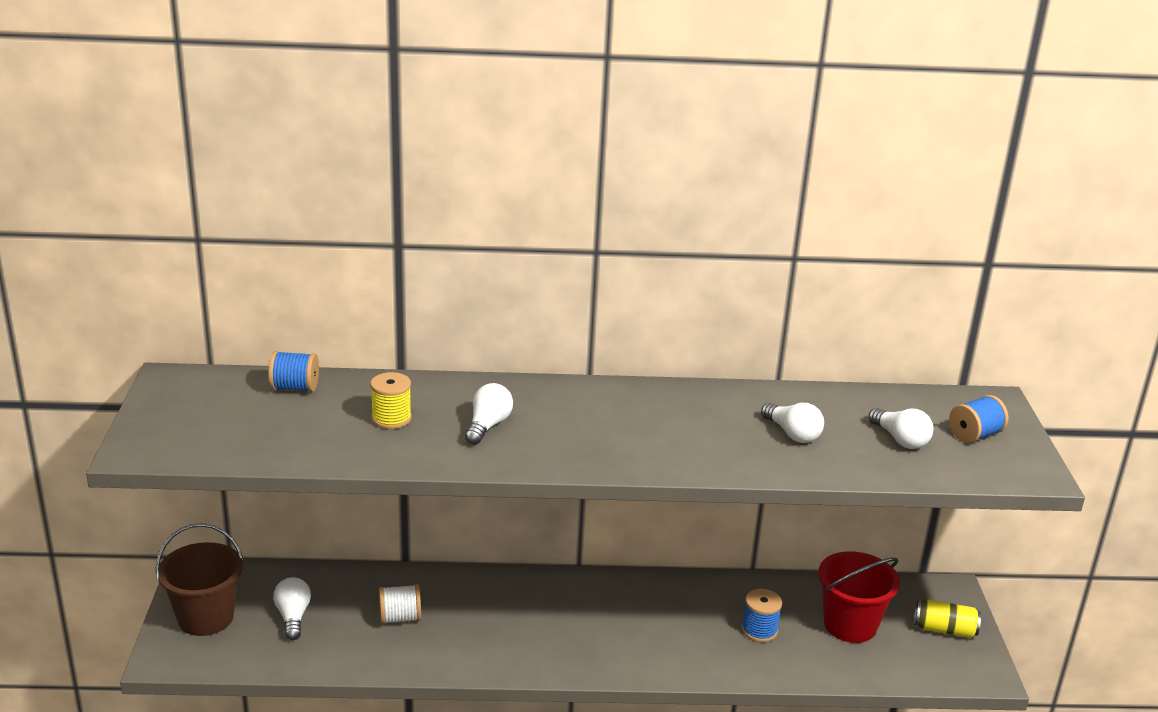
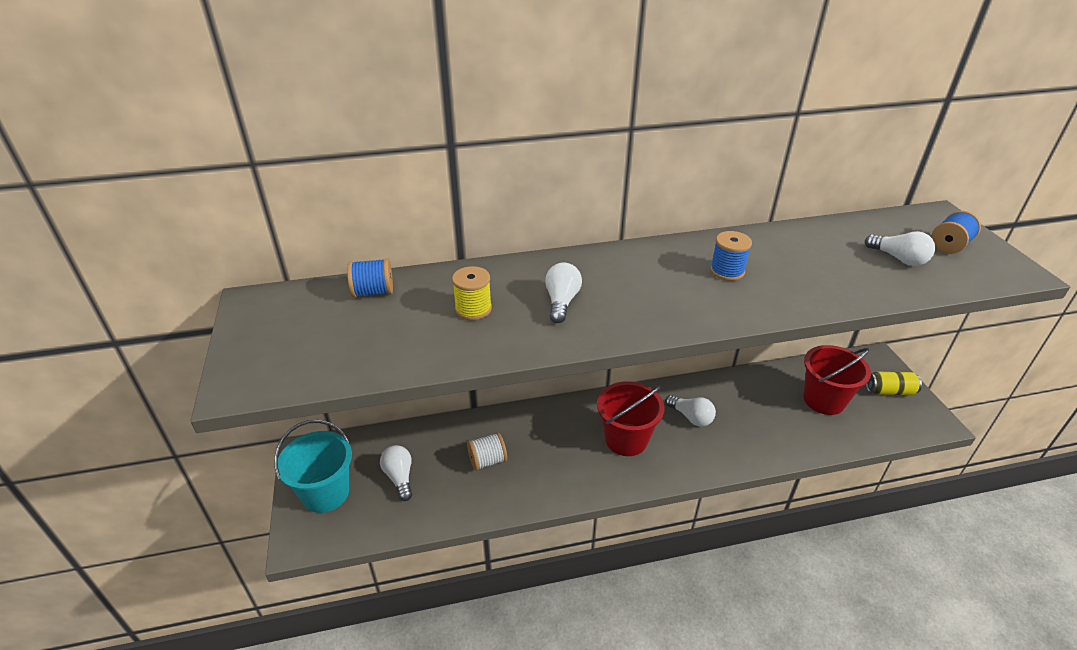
camera: 10 degrees left, 10 degrees up
brown bucket [155,523,243,636] -> turquoise bucket [274,420,352,513]
blue spool [742,589,782,642] -> blue spool moved to [710,231,752,281]
white light bulb [761,403,824,443] -> white light bulb moved to [665,395,716,426]
none -> red bucket [597,381,665,456]

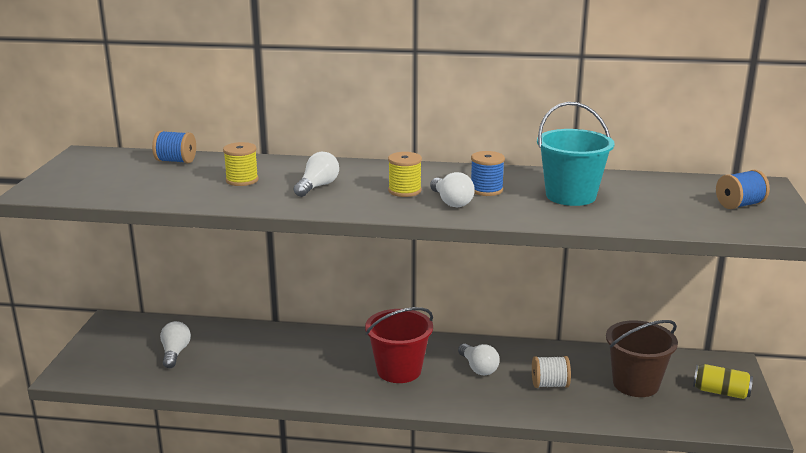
camera: 20 degrees right, 15 degrees down
turquoise bucket [274,420,352,513] -> turquoise bucket moved to [537,102,614,206]
white spool [467,432,507,471] -> white spool moved to [532,356,571,388]
red bucket [803,345,871,415] -> brown bucket [606,320,678,397]
white light bulb [865,231,935,266] -> white light bulb moved to [430,172,475,207]
none -> yellow spool [388,152,422,197]

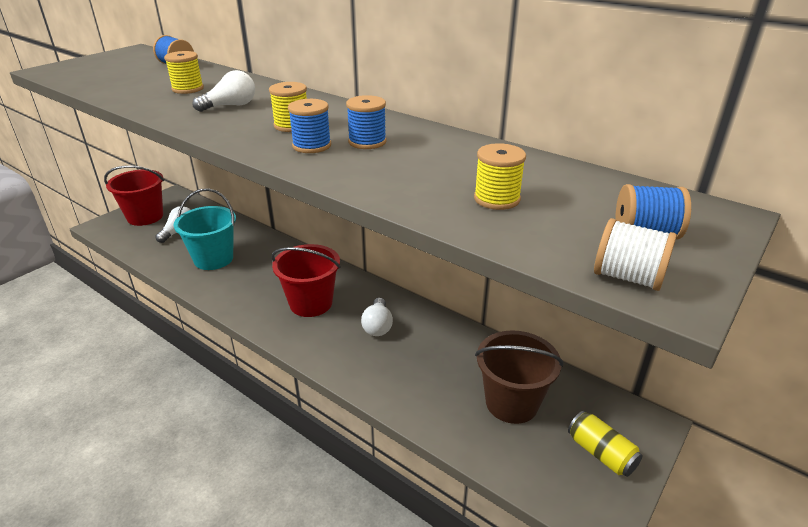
camera: 30 degrees right, 10 degrees up
white light bulb [430,172,475,207] -> blue spool [288,99,331,153]
white spool [532,356,571,388] -> white spool moved to [594,218,677,291]
turquoise bucket [537,102,614,206] -> turquoise bucket moved to [174,188,236,270]
none -> red bucket [104,166,164,226]
none -> yellow spool [474,143,526,210]

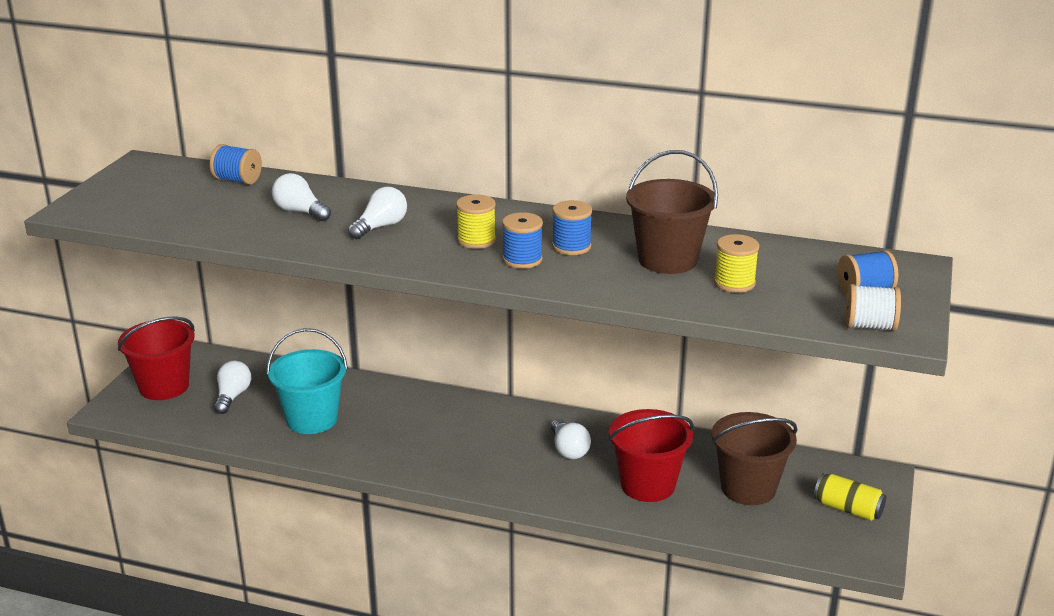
camera: 20 degrees left, 5 degrees down
yellow spool [164,51,204,94] -> white light bulb [272,173,331,221]
red bucket [271,244,341,317] -> red bucket moved to [609,409,694,502]
none -> brown bucket [626,150,718,274]

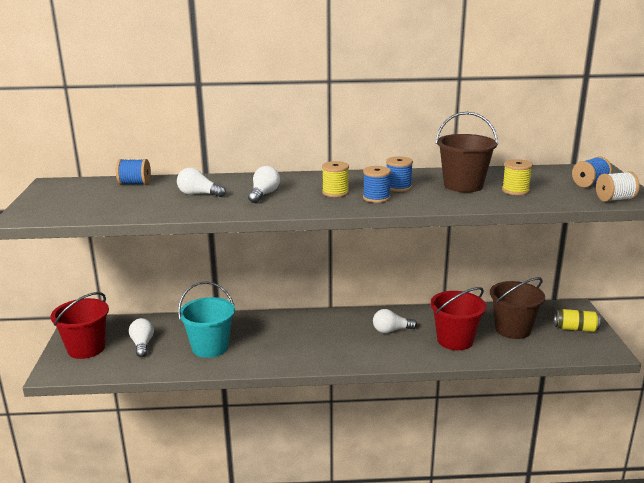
camera: 20 degrees left, 5 degrees down
white light bulb [550,419,591,459] -> white light bulb turned 120 degrees clockwise [373,309,417,333]

